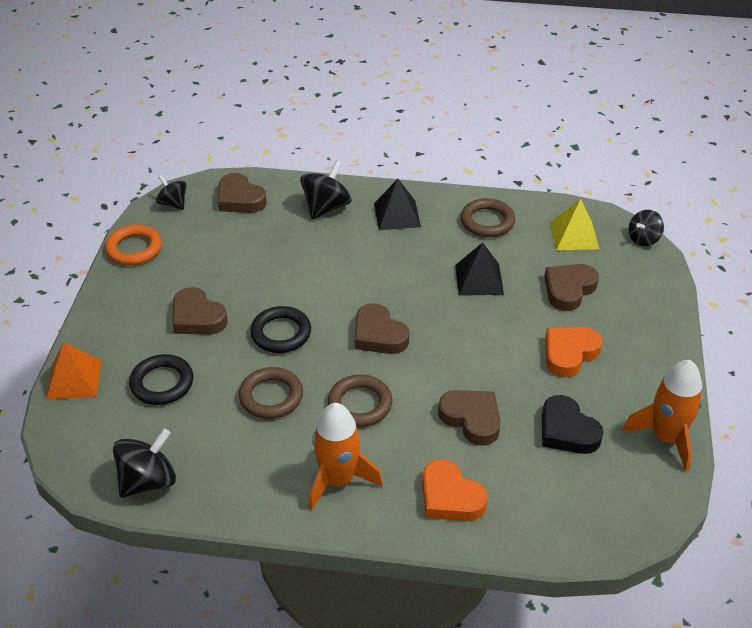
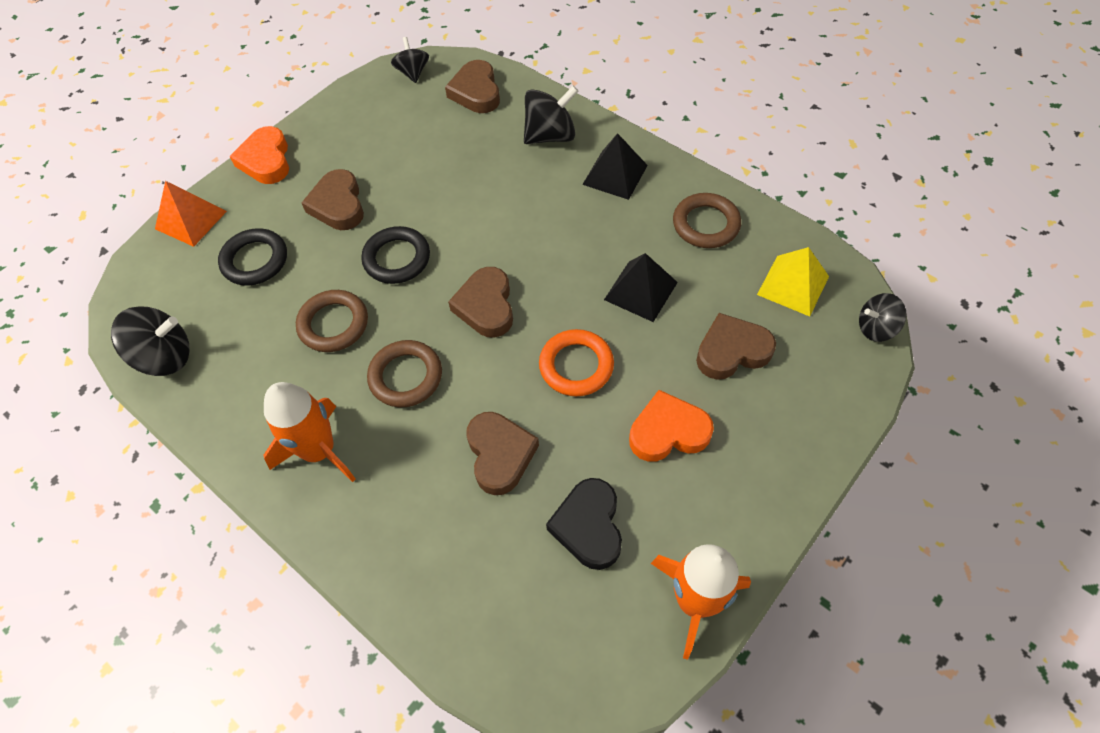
camera: 35 degrees right, 15 degrees up
orange ring [105,224,162,265] -> orange ring moved to [539,329,614,396]
orange heart [423,459,488,521] -> orange heart moved to [229,126,289,184]

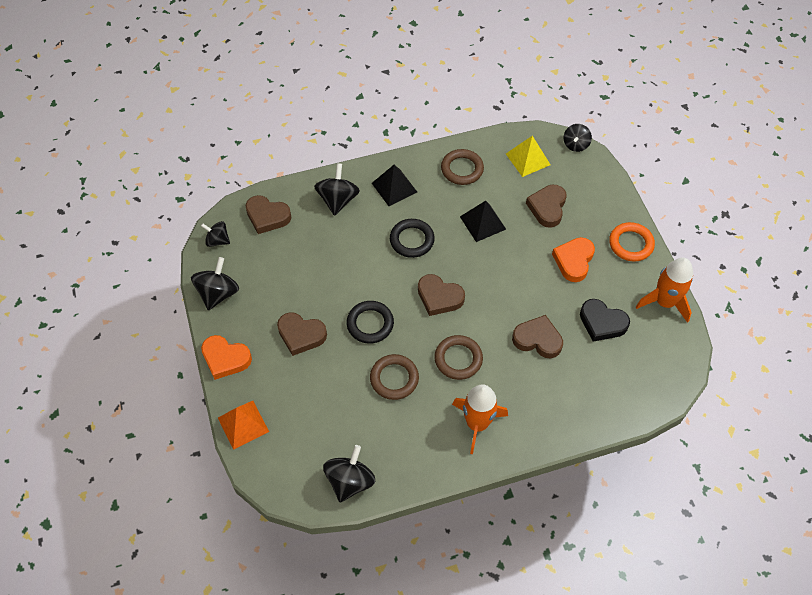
camera: 60 degrees left, 0 degrees up
black ring [218,228,287,285] -> black ring moved to [390,219,435,258]
orange ring [539,329,614,396] -> orange ring moved to [609,222,655,262]
none -> black spinning top [191,257,239,310]

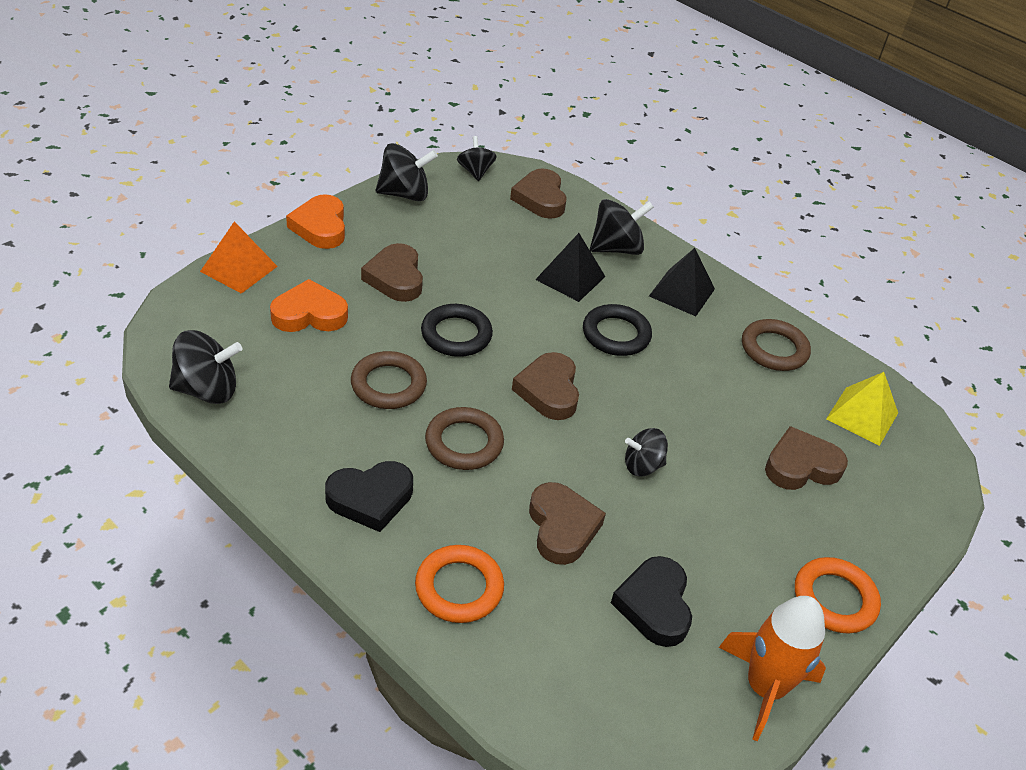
camera: 55 degrees right, 15 degrees down
orange rocket [452,384,508,454] -> black heart [325,461,413,532]
black pyramid [460,201,506,242] -> black pyramid moved to [535,233,606,302]
orange heart [552,237,595,282] -> orange heart moved to [270,279,348,332]
black spinning top [564,124,592,152] -> black spinning top moved to [625,428,668,476]
none -> orange ring [415,545,504,623]

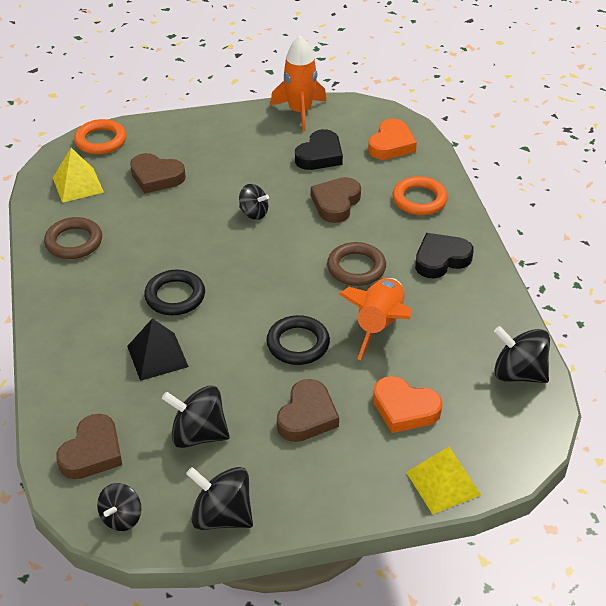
camera: 140 degrees left, 0 degrees up
orange pyramid [200,221,278,294] -> yellow pyramid [406,447,481,514]
orange heart [286,194,345,249] -> orange heart moved to [368,119,417,160]
black heart [325,461,413,532] -> black heart turned 45 degrees counterclockwise [415,233,474,278]
brown ring [351,351,427,409] -> orange rocket [339,278,412,360]
brown heart [512,352,579,420] -> none
black spinning top [590,199,654,255] -> black spinning top moved to [162,385,230,448]
black pyramid [649,248,715,316] -> none
orange ring [795,557,881,633] -> orange ring moved to [74,119,126,154]

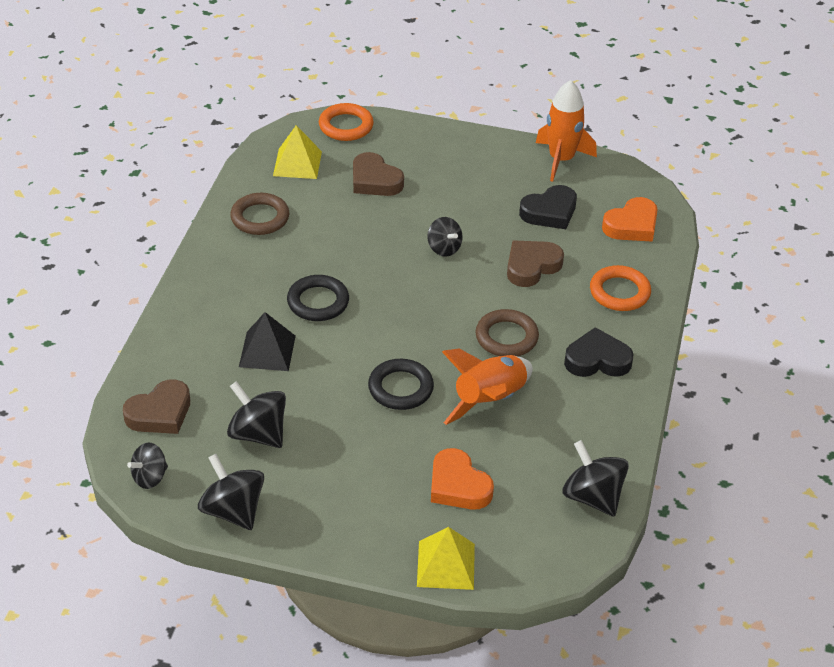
camera: 25 degrees right, 0 degrees up
brown heart [277,379,339,442] -> none

